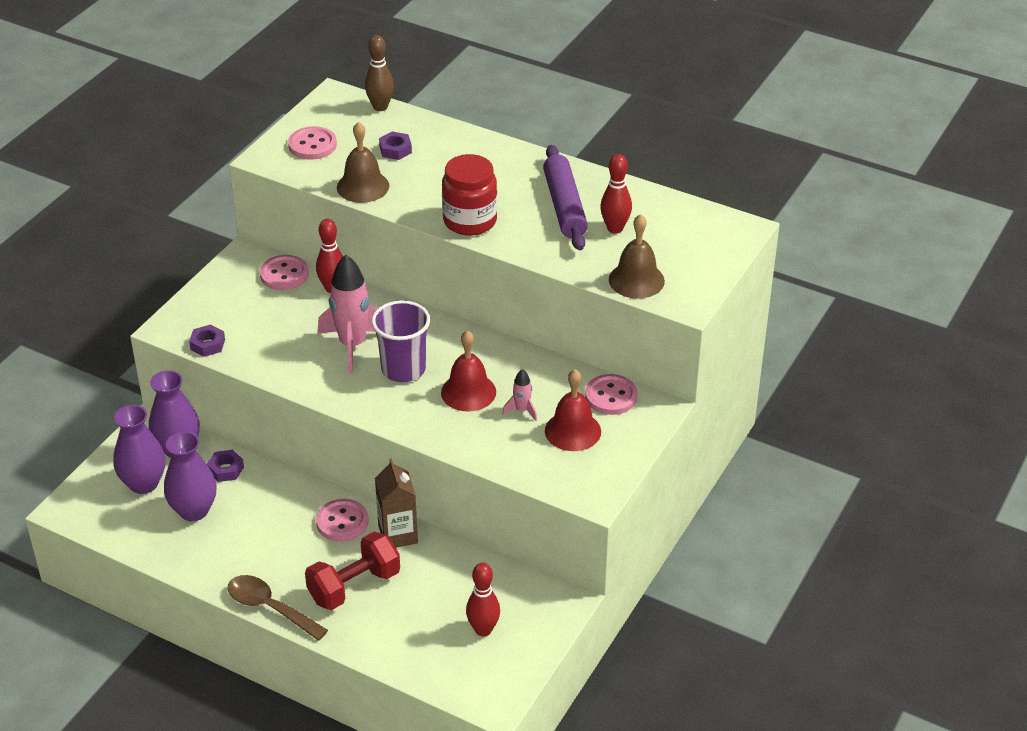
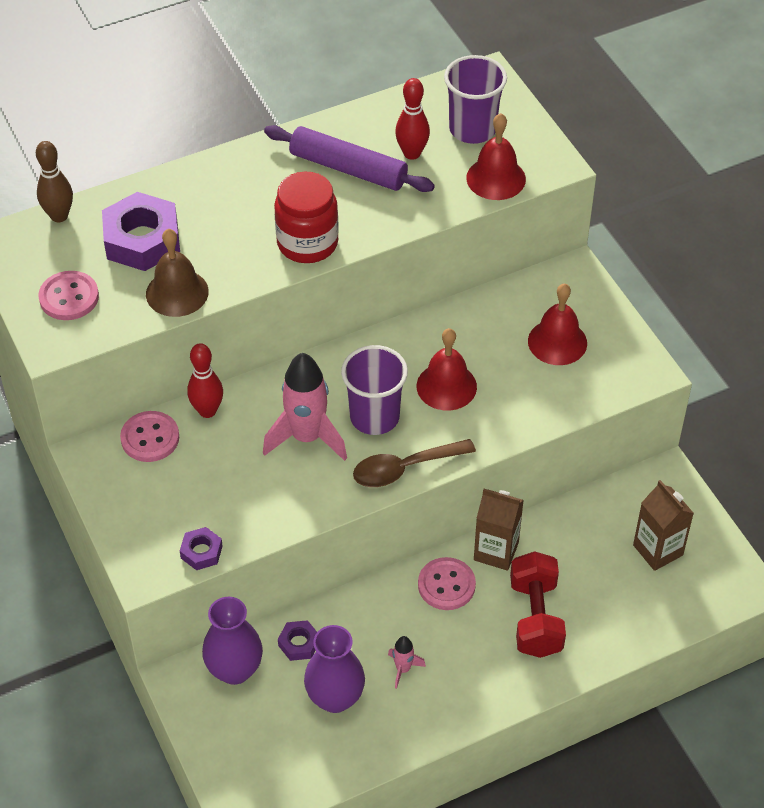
camera: 55 degrees left, 10 degrees up
purple vase [113,405,166,494] -> none
brown spoon [227,575,328,641] -> brown spoon moved to [353,439,476,487]
purple nut [379,131,412,160] -> purple nut [102,192,180,271], size x2.04
red bowling pin [466,563,500,637] -> brown carton [633,480,694,571]
pink rocket [503,369,537,421] -> pink rocket moved to [388,636,426,689]
pink button [585,374,638,415] -> none
brown bell [609,214,665,299] -> red bell [466,113,526,200]
none -> purple cup [444,55,507,144]

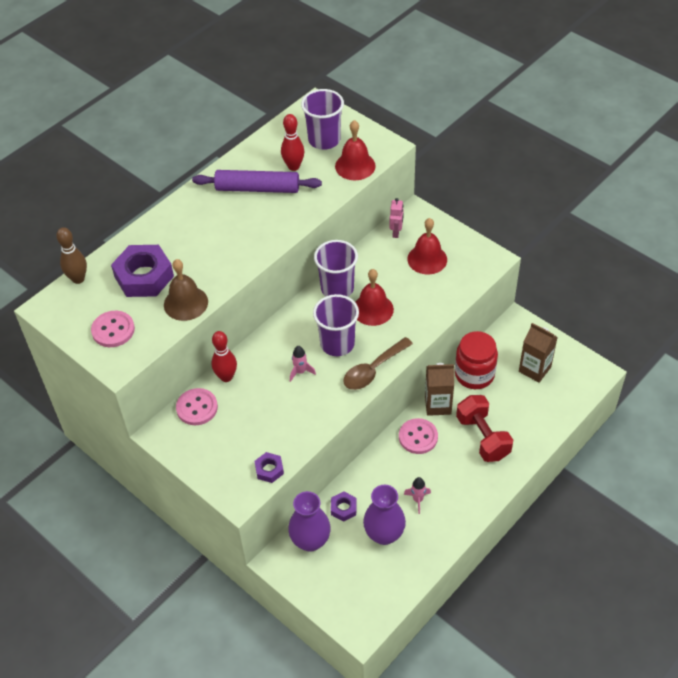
camera: 20 degrees left, 0 degrees up
pink rocket [263,353,347,461] -> pink rocket [290,346,316,382], size x0.47
red jar [274,172,339,263] -> red jar moved to [455,331,498,389]
none -> purple cup [314,240,358,297]
none -> pink robot [389,198,404,238]

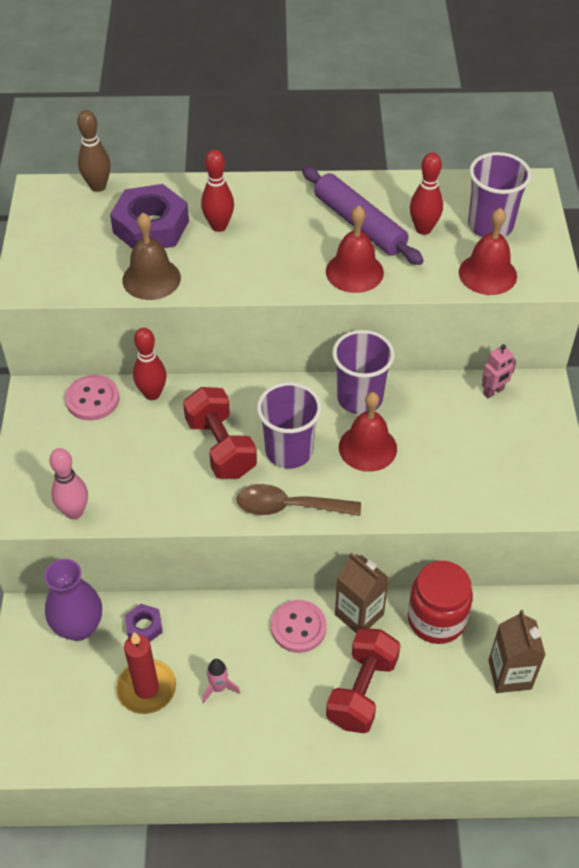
camera: 45 degrees right, 0 degrees up
pink button [91,311,135,347] -> none
purple nut [254,452,284,483] -> pink bowling pin [49,448,88,519]
pink rocket [290,346,316,382] -> red dumbbell [183,387,257,479]
purple vase [363,485,406,545] -> red candle [116,632,176,714]
red bell [407,218,447,275] -> red bell moved to [326,206,384,293]
none -> red bowling pin [201,149,234,232]

